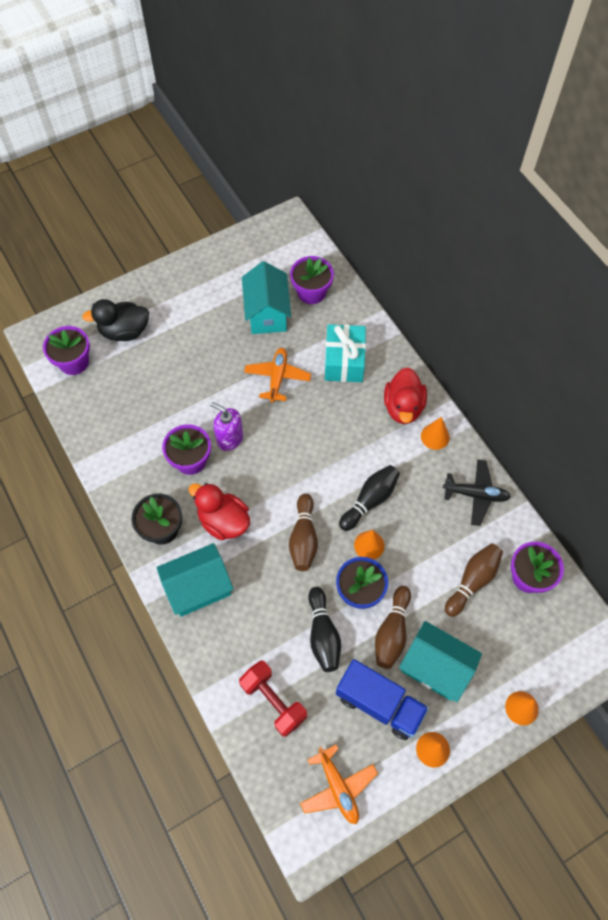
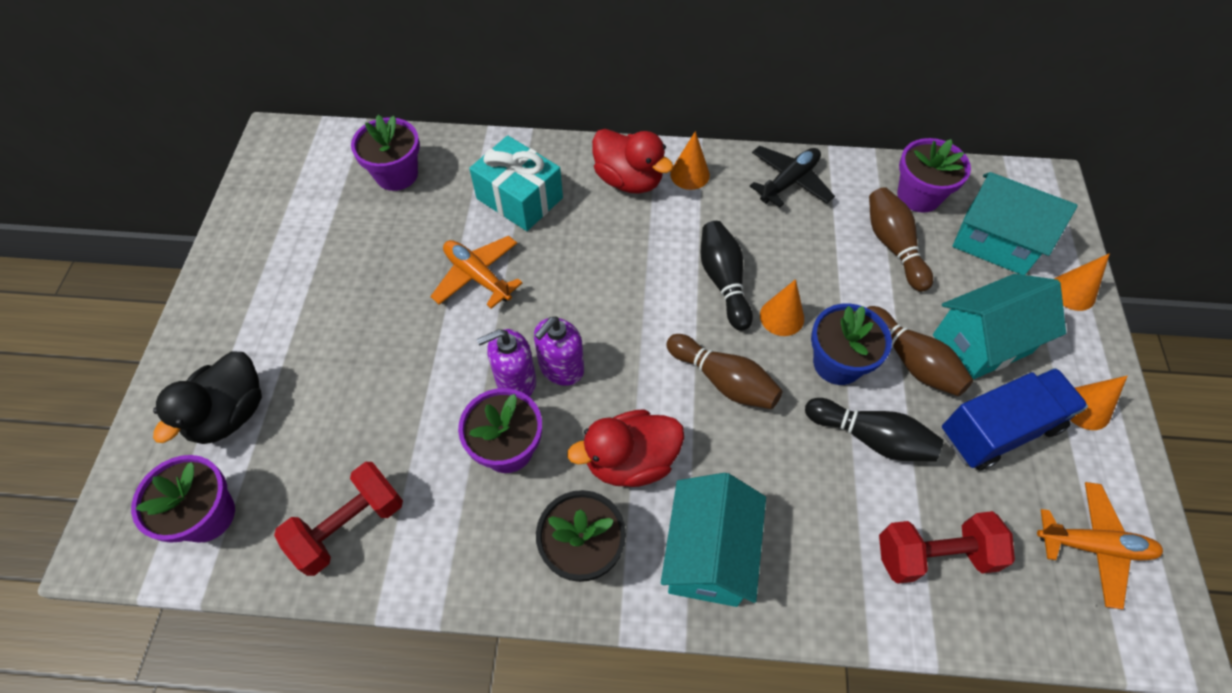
camera: 55 degrees left, 5 degrees down
turquoise house [242,261,291,334] -> turquoise house moved to [952,172,1078,275]
none -> red dumbbell [274,462,403,576]
none -> purple soap dispenser [534,316,584,386]

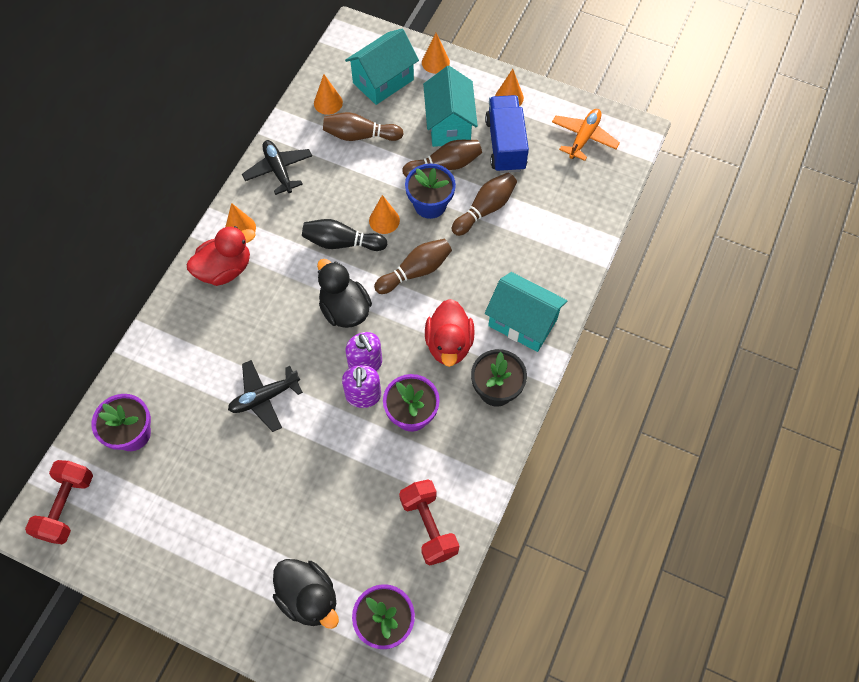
camera: 70 degrees left, 5 degrees up
orange plane [430,236,523,309] -> black plane [228,360,303,432]
turquoise gift [469,136,563,231] -> none
black bowling pin [805,398,944,462] -> brown bowling pin [452,172,517,236]
red dumbbell [879,511,1015,584] -> red dumbbell moved to [25,460,93,544]
purple flower pot [897,138,971,213] -> orange cone [314,74,343,115]
none -> black duck [317,259,372,328]

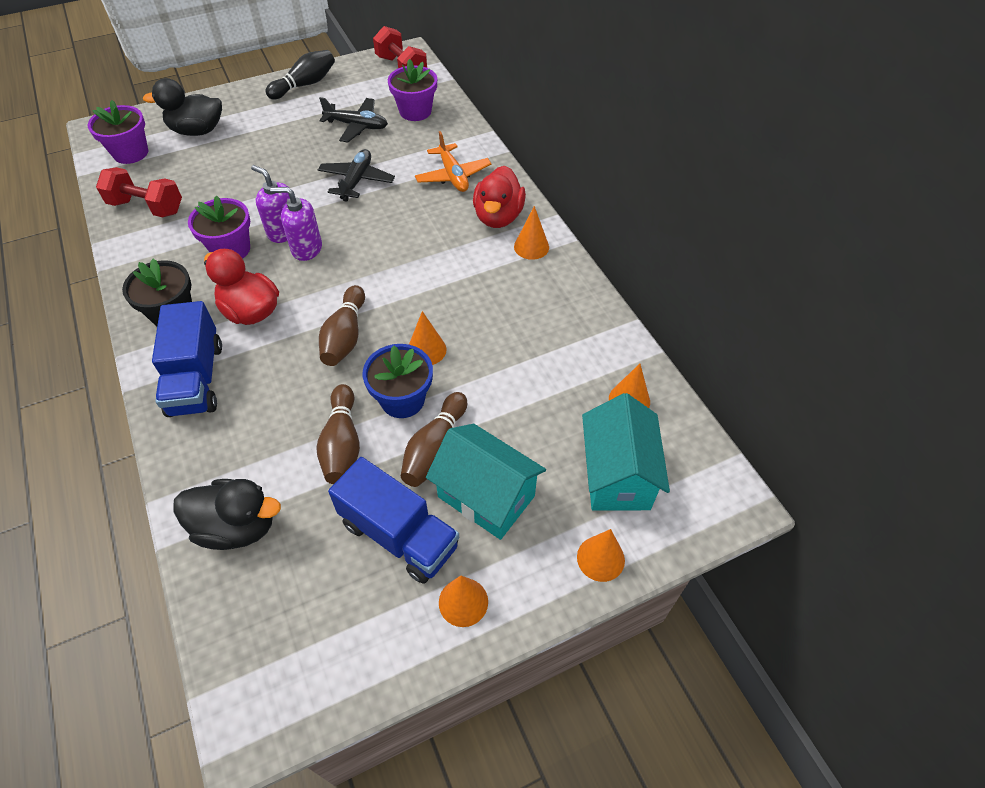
camera: 130 degrees right, 10 degrees down
black plane [242,140,312,195] -> black plane moved to [319,97,388,143]
black bowling pin [302,219,387,251] -> black bowling pin moved to [265,50,335,99]
black duck [317,259,372,328] -> black duck moved to [173,479,281,550]
brown bowling pin [323,112,404,141] -> none
turquoise house [485,272,567,352] -> blue truck [152,301,222,417]
orange plane [552,109,620,161] -> orange plane moved to [415,131,491,192]

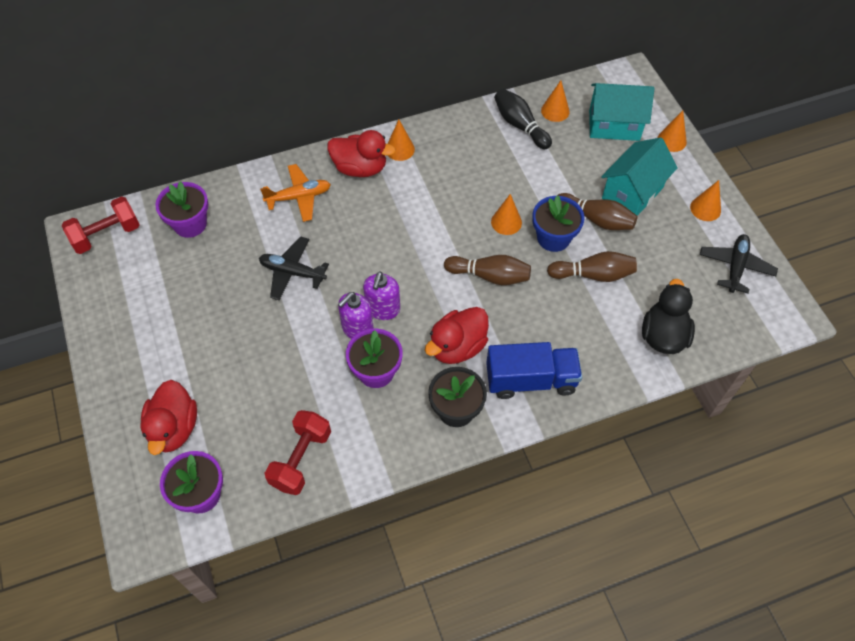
camera: 85 degrees left, 5 degrees up
black duck [143,78,222,136] -> red duck [141,380,197,455]
black bowling pin [265,50,335,99] -> black bowling pin moved to [494,89,552,149]
black plane [319,97,388,143] -> black plane moved to [700,234,778,294]
blue truck [328,457,459,584] -> none

